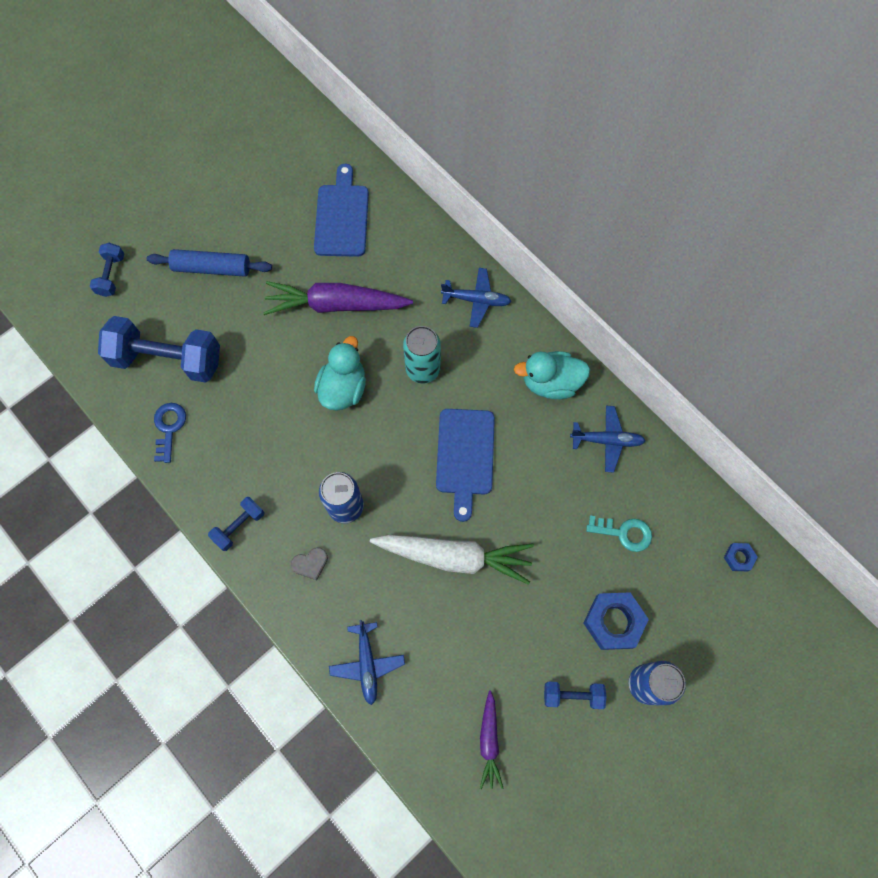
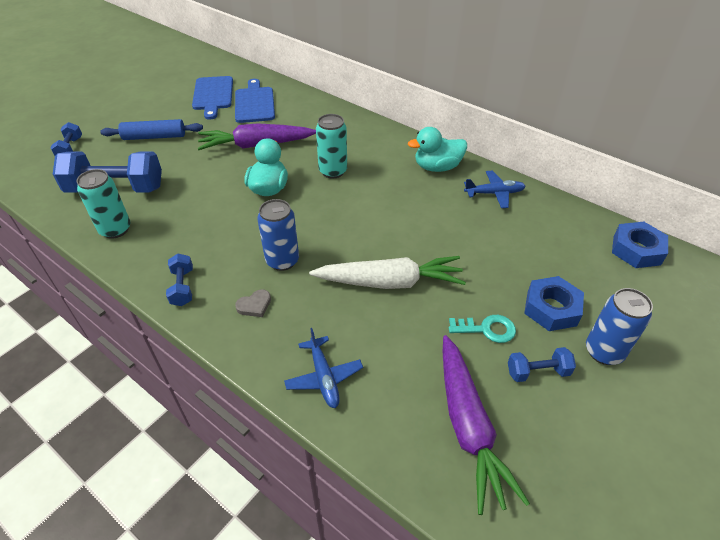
camera: 10 degrees left, 25 degrees down
blue key [154,403,186,463] -> turquoise can [77,169,130,239]
blue dumbbell [208,497,264,551] -> blue dumbbell turned 45 degrees counterclockwise [166,254,193,306]
blue cutting board [436,409,495,522] -> blue cutting board moved to [192,76,233,120]
blue plane [441,268,512,328] -> none
purple carrot [480,691,503,789] -> purple carrot [443,335,530,515], size x1.87
turquoise key [586,516,652,552] -> turquoise key moved to [449,315,516,343]
blue nut [724,543,757,571] -> blue nut [612,221,668,268], size x1.96

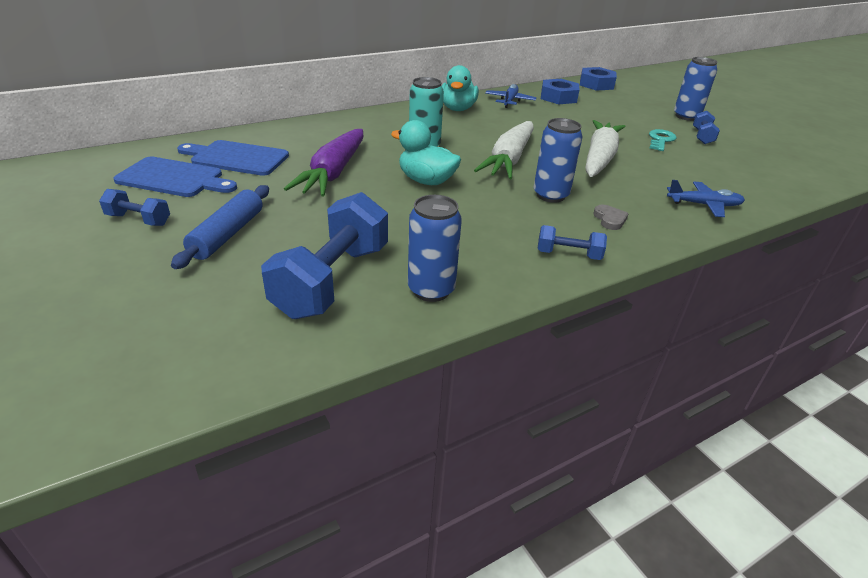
camera: 70 degrees left, 10 degrees down
blue dumbbell [51,122,82,156] -> blue dumbbell moved to [99,189,170,226]
turquoise can [77,169,130,239] -> blue can [408,195,462,302]
purple carrot [443,335,530,515] -> none
blue nut [524,276,584,331] -> blue nut moved to [541,79,580,104]
none -> white carrot [474,121,534,179]

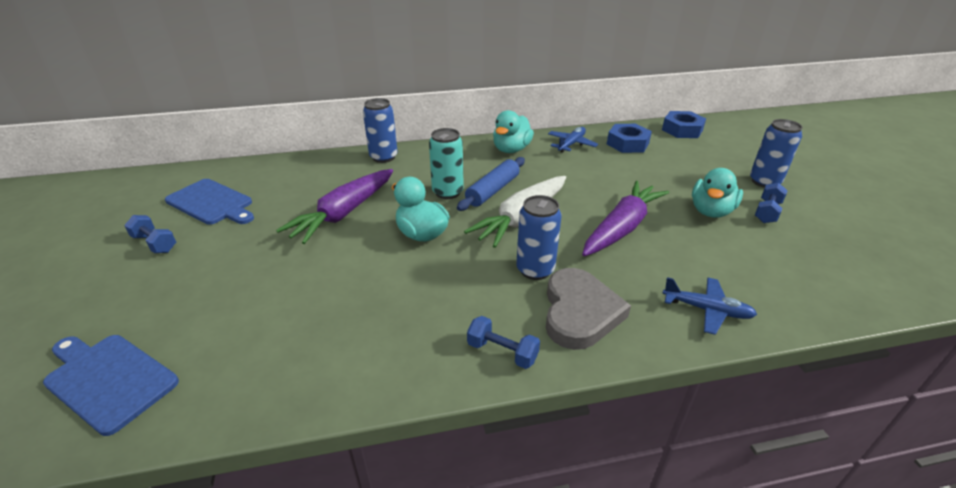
camera: 20 degrees right, 0 degrees up
blue rolling pin [171,185,269,269] -> blue rolling pin moved to [457,157,525,211]
blue cutting board [177,140,289,176] -> blue cutting board moved to [43,335,179,436]
blue dumbbell [261,192,388,319] -> none
blue can [408,195,462,302] -> blue can moved to [363,98,398,163]
white carrot [585,120,626,177] -> purple carrot [582,181,669,256]
grey heart [593,205,629,230] -> grey heart [546,268,631,350], size x2.34
turquoise key [649,129,676,151] -> turquoise duck [692,168,743,218]

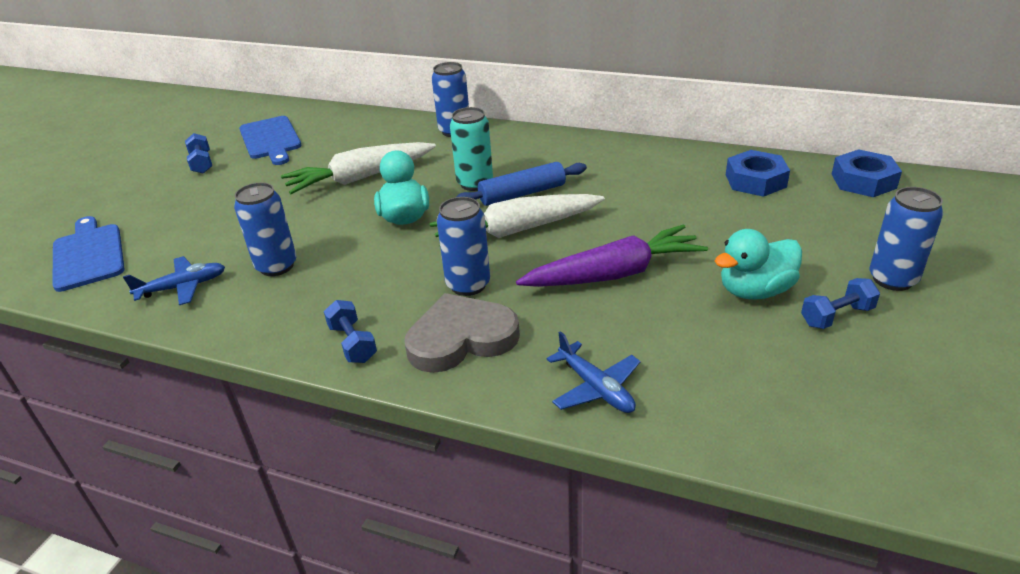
camera: 35 degrees right, 0 degrees up
purple carrot [276,169,393,244] -> white carrot [281,142,436,194]
turquoise duck [493,110,534,153] -> none
grey heart [546,268,631,350] -> grey heart turned 150 degrees counterclockwise [405,293,520,373]
blue plane [548,127,598,153] -> blue plane moved to [123,256,225,305]
none -> blue can [234,182,297,276]

